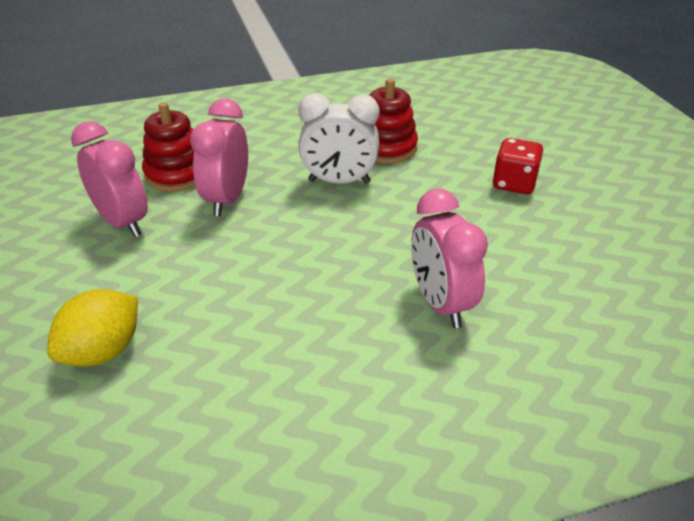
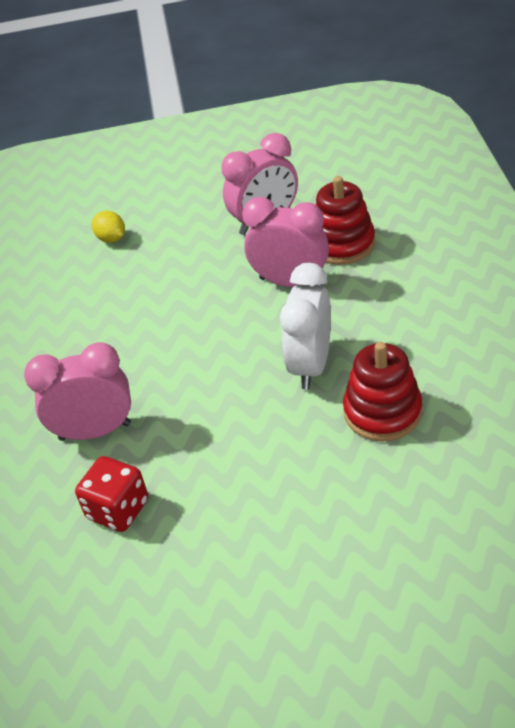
camera: 105 degrees right, 5 degrees up
yellow lemon [47,289,138,367] -> yellow lemon [92,211,125,243], size x0.61
red dice [493,138,543,194] -> red dice moved to [75,456,148,532]

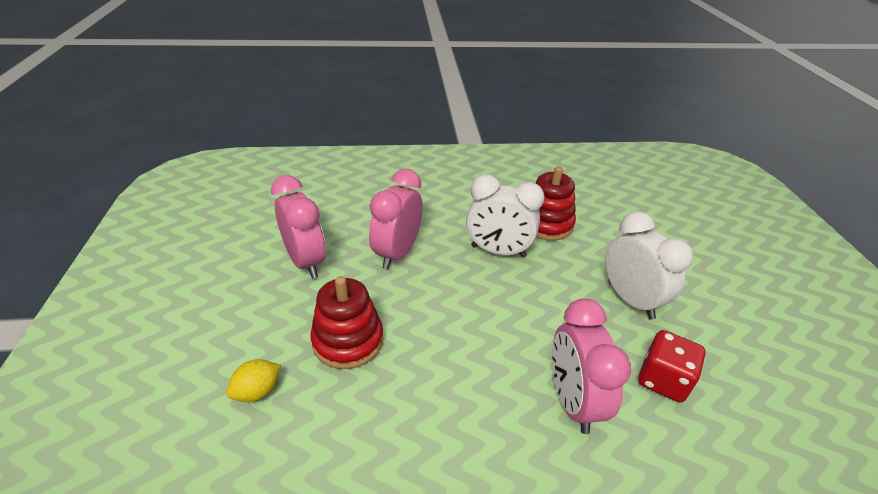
camera: 95 degrees left, 5 degrees down
red stacking toy [315,176,375,265] -> red stacking toy moved to [310,276,383,369]
none -> white clock [605,211,693,320]

